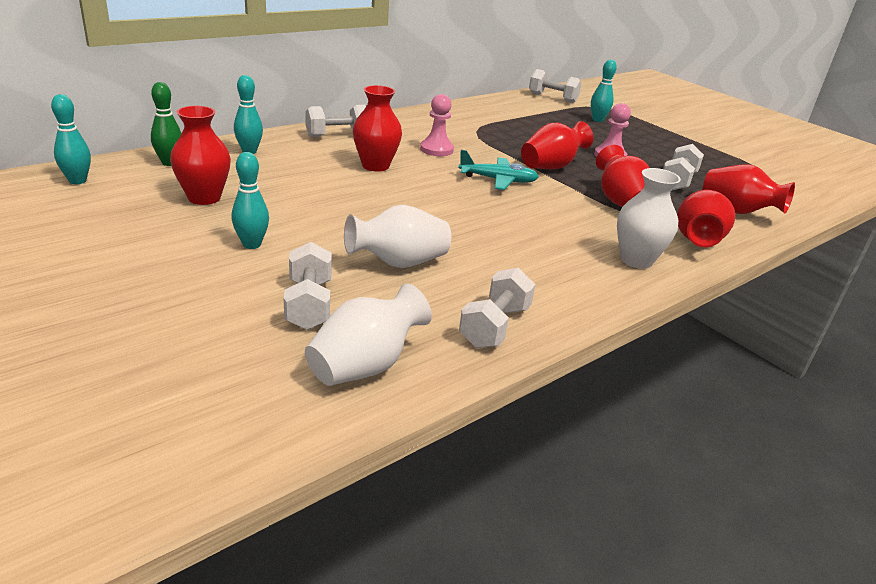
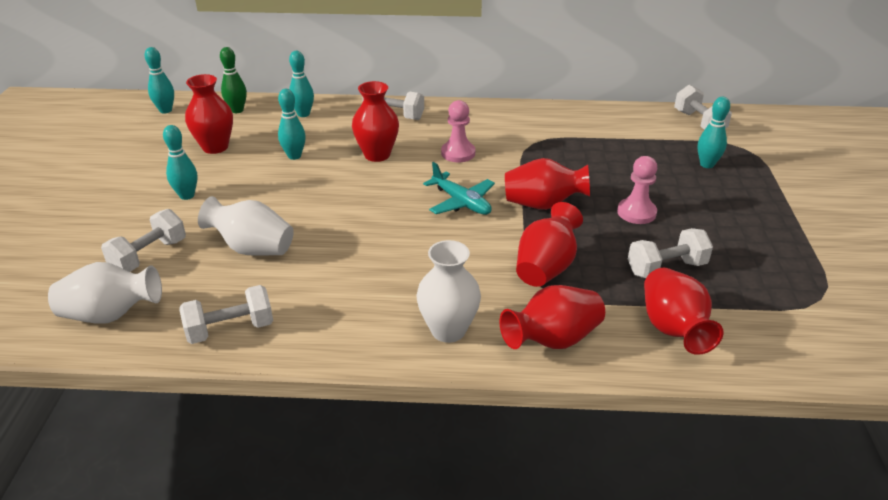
camera: 45 degrees right, 5 degrees up
none -> turquoise bowling pin [278,89,306,160]

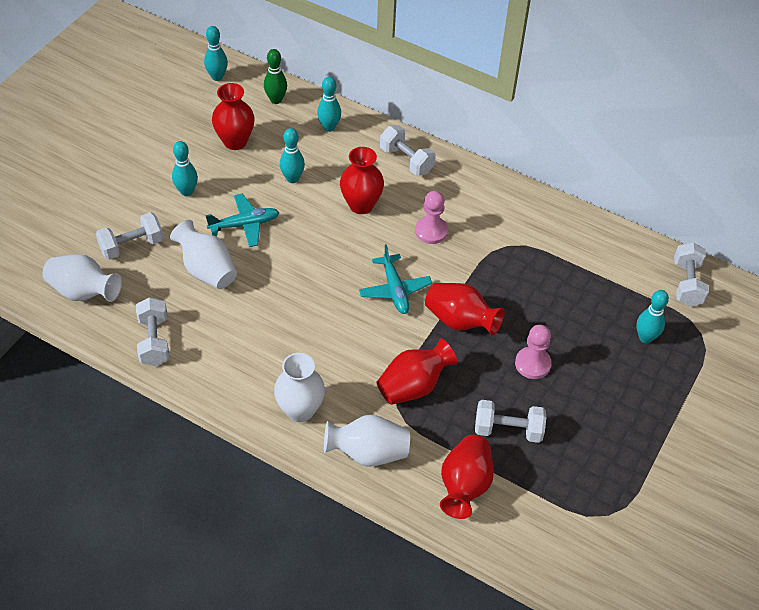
camera: 25 degrees right, 15 degrees up
white dumbbell [179,285,273,344] -> white dumbbell turned 75 degrees clockwise [136,297,169,366]
red vase [499,285,605,349] -> white vase [324,415,410,467]
none -> turquoise plane [205,194,280,247]

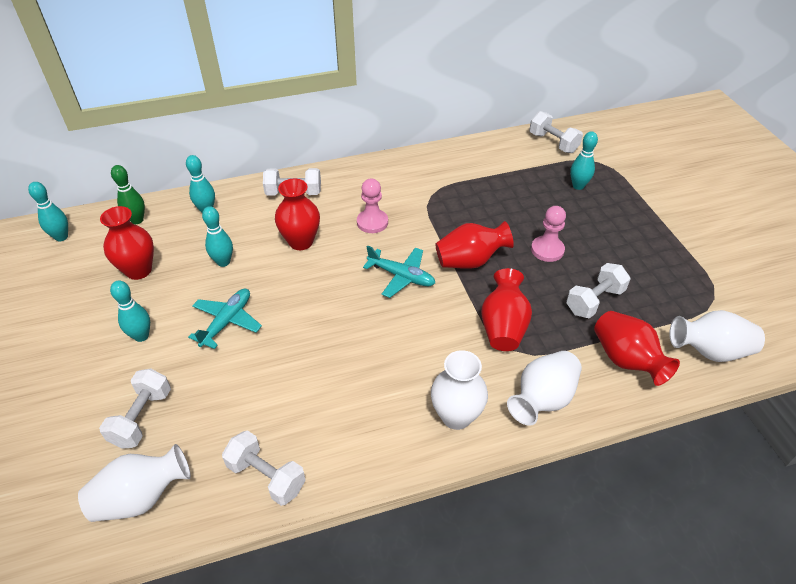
camera: 45 degrees left, 5 degrees down
white vase [170,220,237,289] -> white vase moved to [669,310,765,362]

